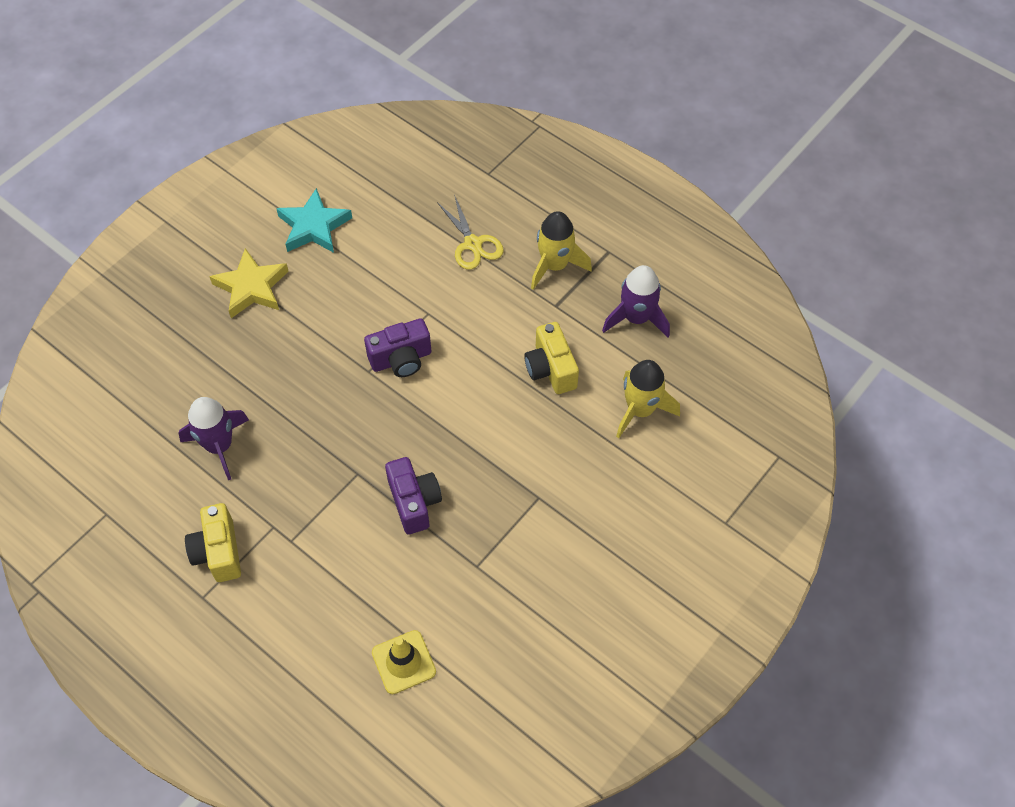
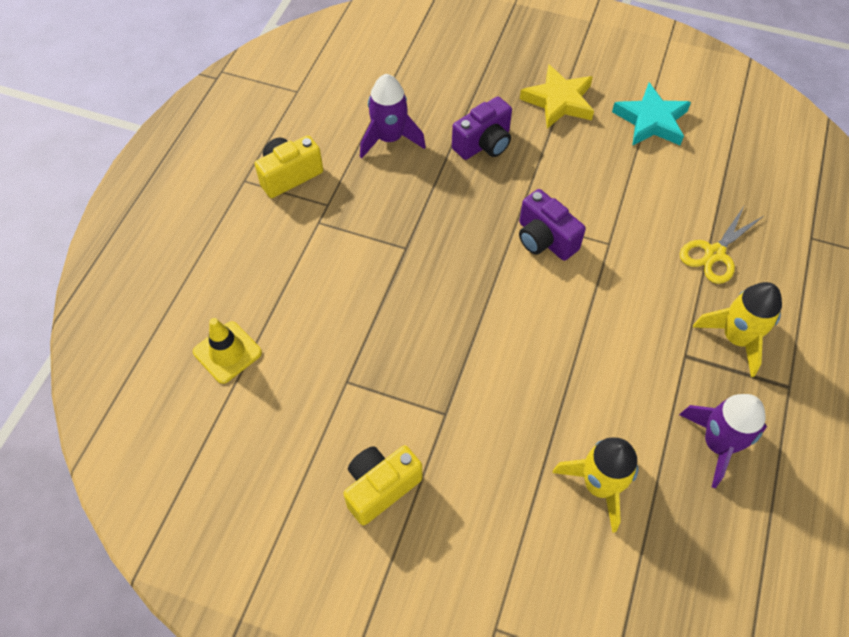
camera: 70 degrees right, 0 degrees up
purple camera [385,457,442,535] -> purple camera moved to [452,97,512,160]
yellow camera [524,322,579,394] -> yellow camera moved to [343,445,422,525]

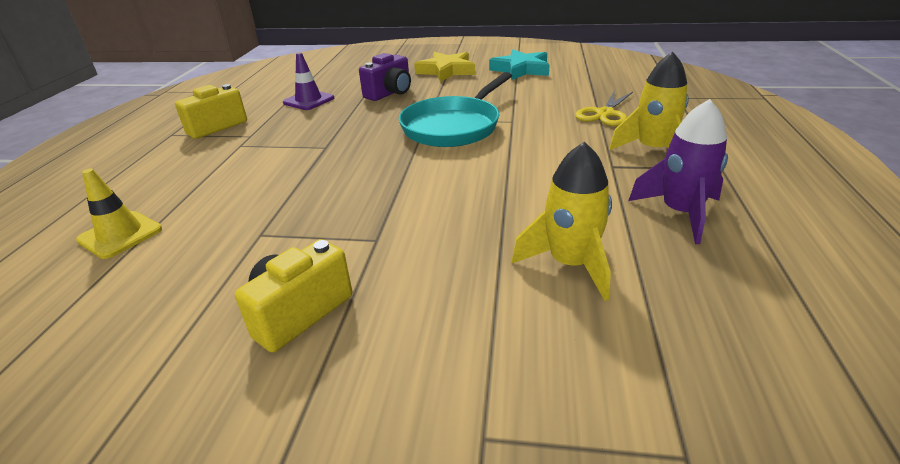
camera: 10 degrees left, 25 degrees down
purple rocket [360,74,426,159] -> purple traffic cone [283,53,334,110]
purple camera [519,189,586,261] -> turquoise pan [399,72,512,147]

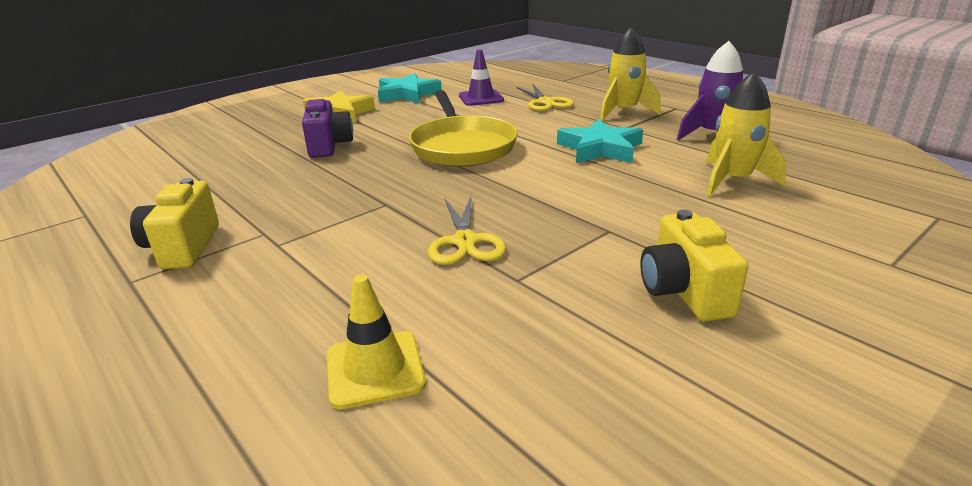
camera: 50 degrees left, 5 degrees down
purple traffic cone [283,53,334,110] -> purple traffic cone moved to [459,50,504,106]
turquoise pan [399,72,512,147] -> yellow pan [409,90,518,167]
none -> yellow scissors [428,196,506,265]
none -> turquoise star [557,119,643,163]

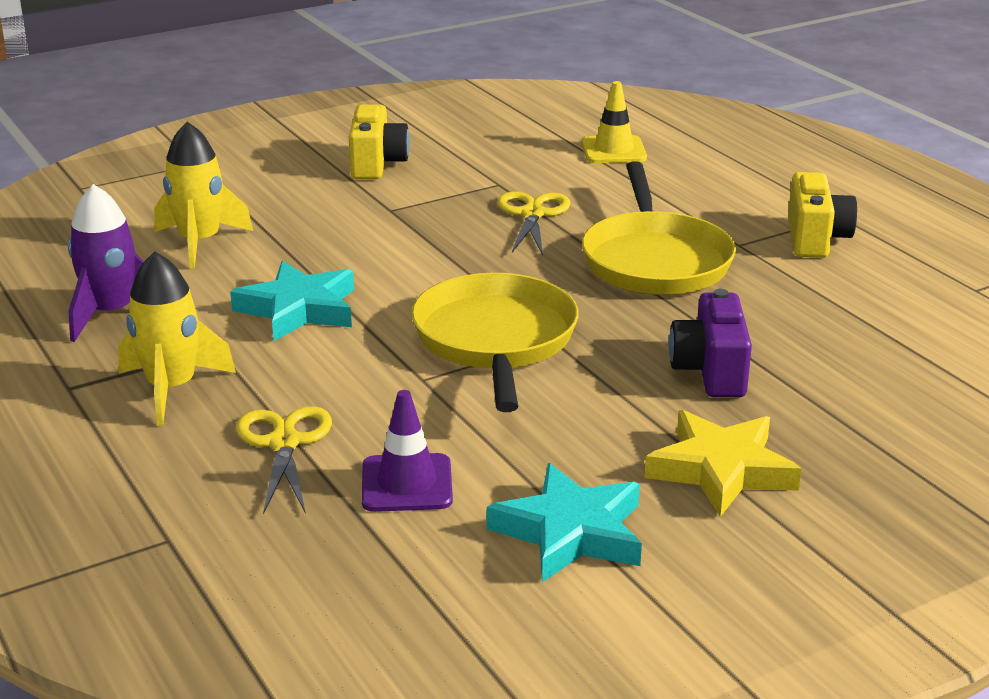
camera: 170 degrees left, 0 degrees up
none -> yellow pan [582,161,736,295]

